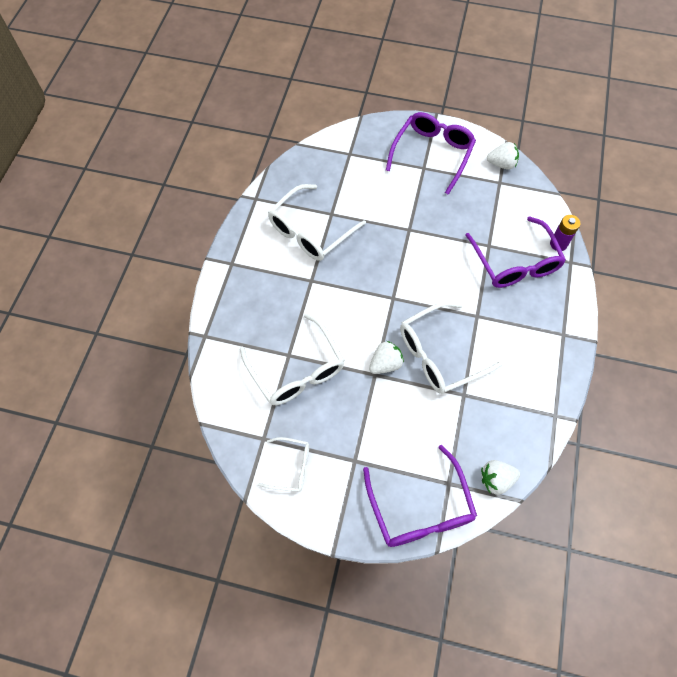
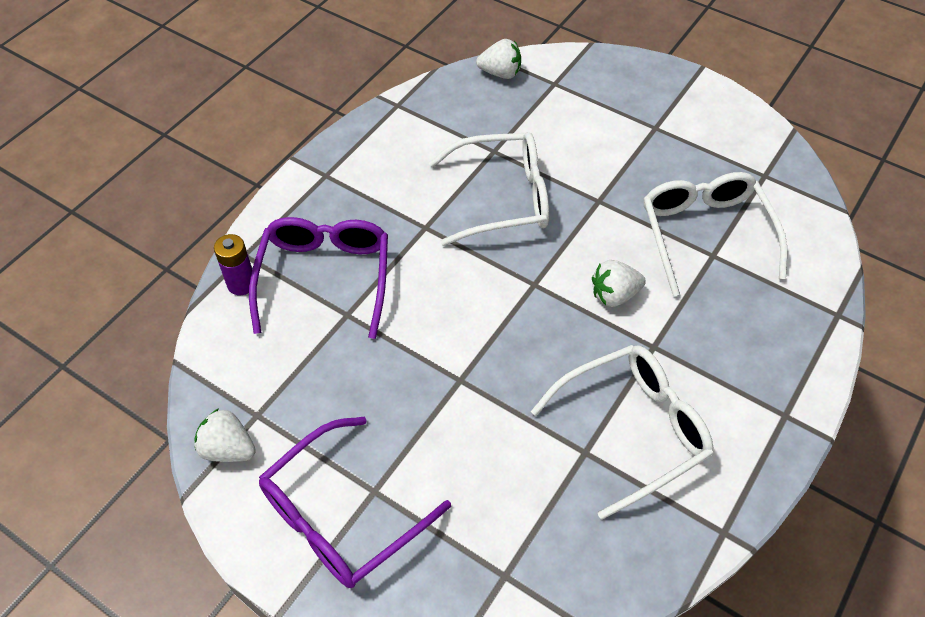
camera: 160 degrees left, 10 degrees down
white glasses [258,437,309,492] -> none
purple glasses [363,444,477,547] -> none
white strawberry [369,341,404,374] -> white strawberry moved to [592,260,646,307]

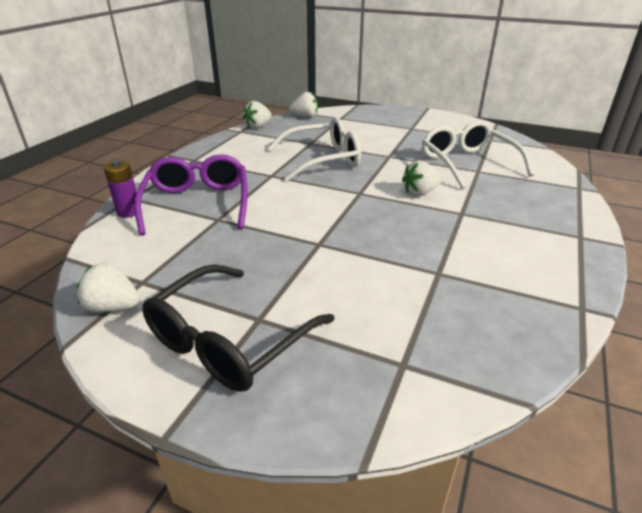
camera: 10 degrees left, 20 degrees down
purple glasses [259,417,451,588] -> black glasses [142,265,335,392]
white glasses [531,345,714,520] -> none
none -> white strawberry [243,101,272,129]

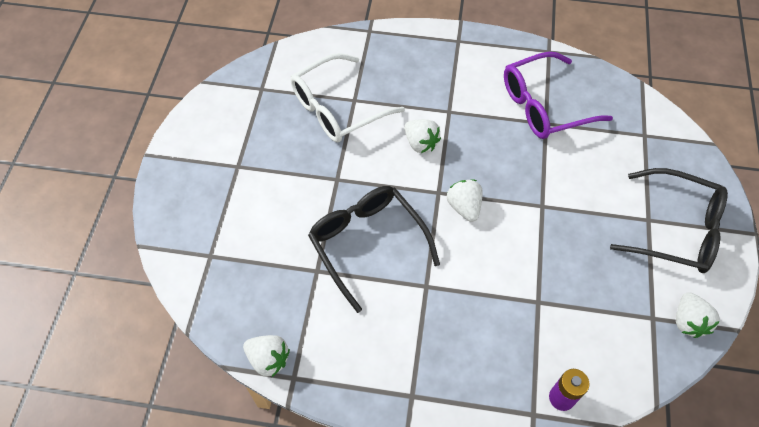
camera: 105 degrees left, 25 degrees up
purple glasses [134,154,248,236] -> purple glasses moved to [504,52,613,139]
white glasses [267,117,361,182] -> black glasses [308,186,440,313]
white strawberry [289,92,318,118] -> white strawberry moved to [447,180,483,222]

